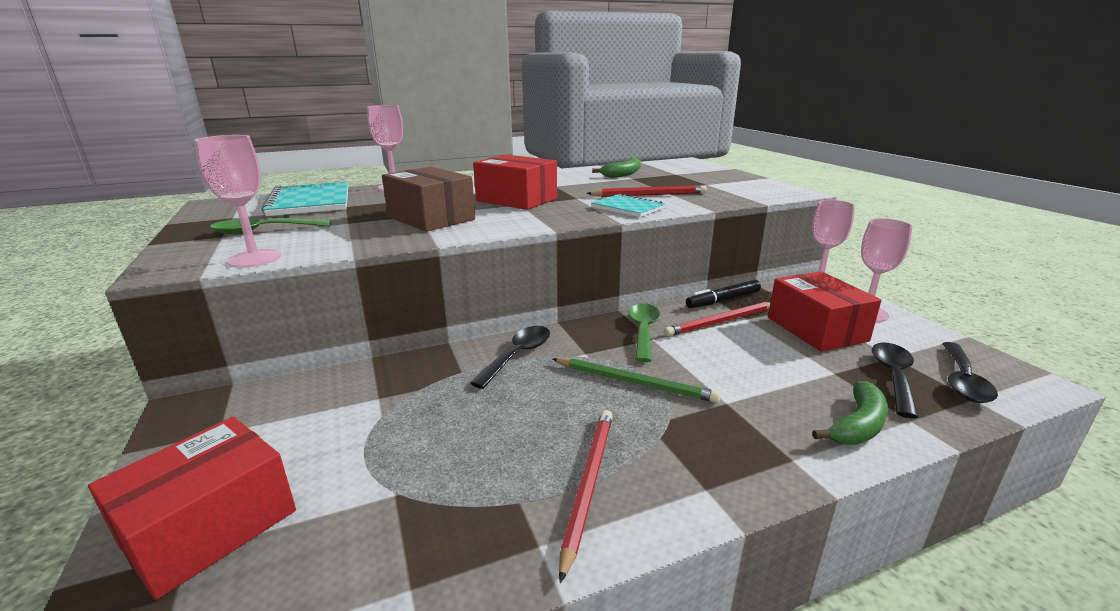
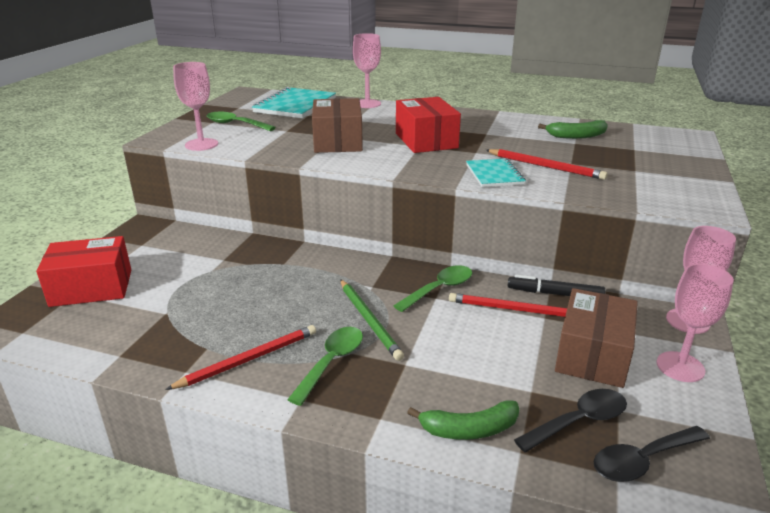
camera: 40 degrees right, 5 degrees up
black spoon [471,326,550,389] -> none
red box [768,271,882,352] -> brown box [555,288,638,388]
none -> green spoon [287,327,363,406]

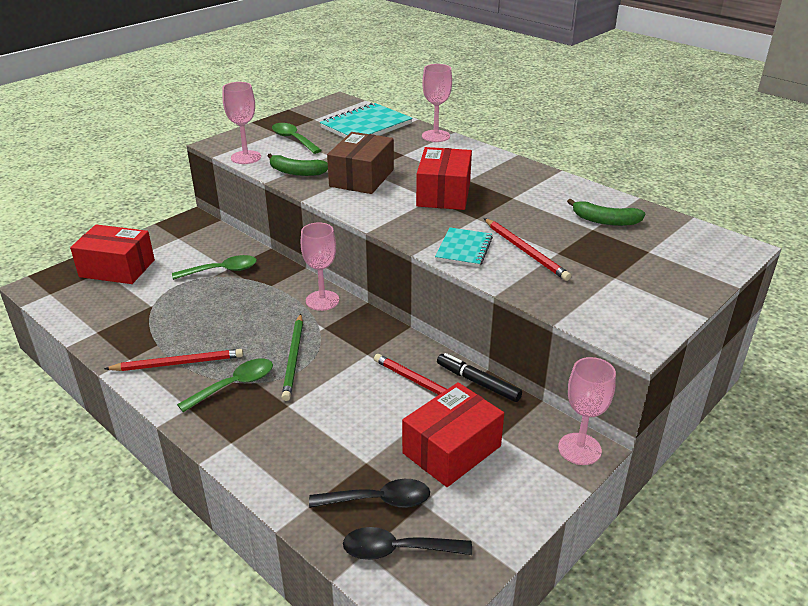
camera: 25 degrees right, 5 degrees up
green spoon [393,265,472,312] -> green spoon moved to [172,255,257,280]
green banana [407,400,519,440] -> green banana moved to [268,153,328,176]
brown box [555,288,638,388] -> red box [402,382,504,487]
pink goblet [657,264,734,382] -> pink goblet moved to [301,222,339,311]

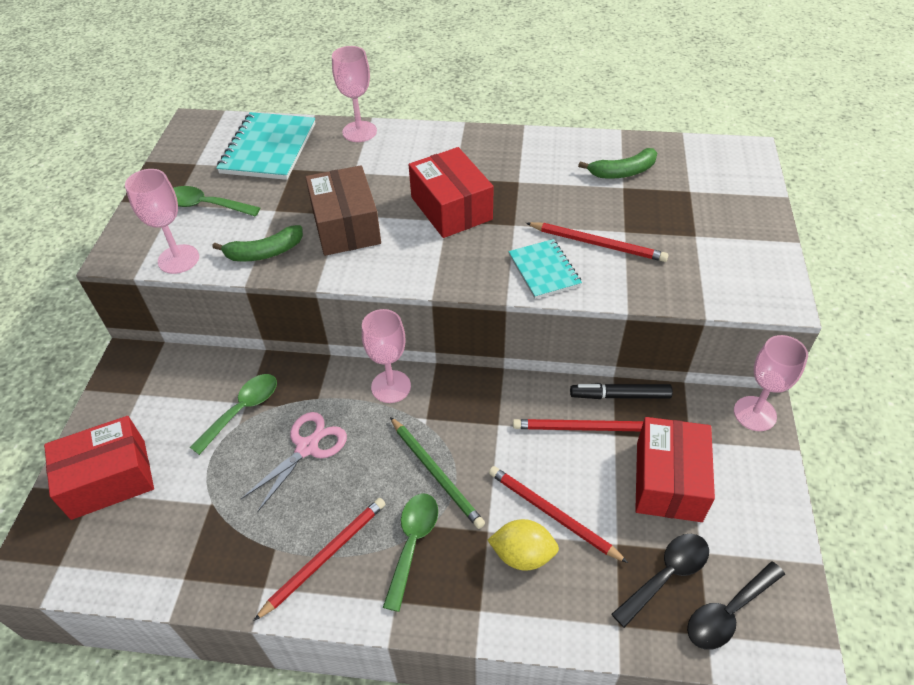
camera: 35 degrees left, 15 degrees up
none -> pink scissors [241,412,347,513]
none -> yellow lemon [488,519,559,571]
none -> red pencil [489,466,628,563]

